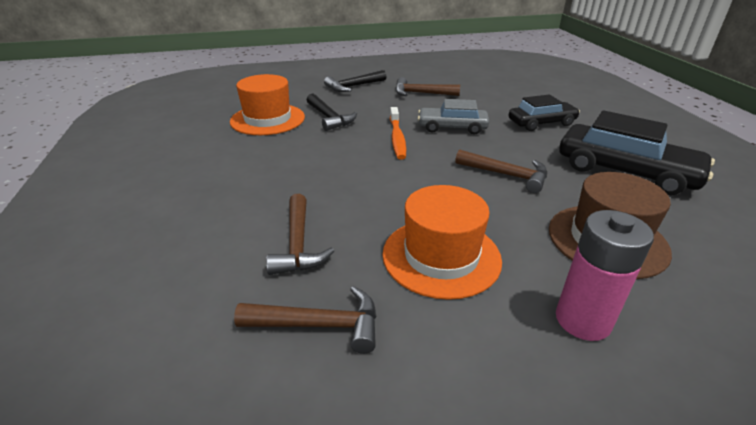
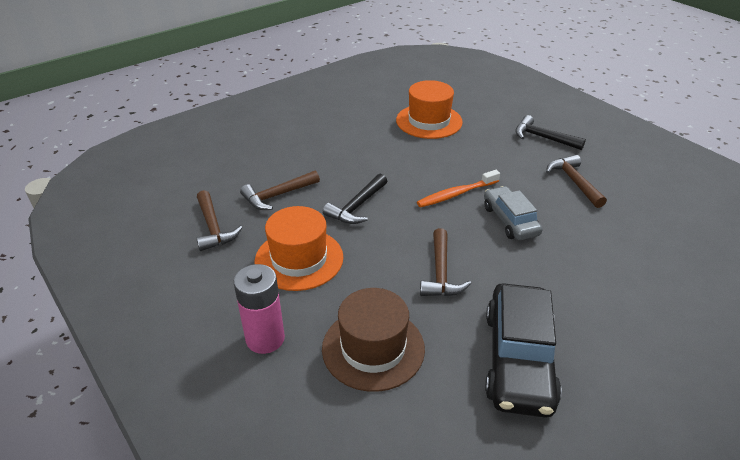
camera: 65 degrees right, 5 degrees up
black hammer [307,93,357,131] -> black hammer moved to [323,173,387,224]
black car [509,95,580,131] -> none

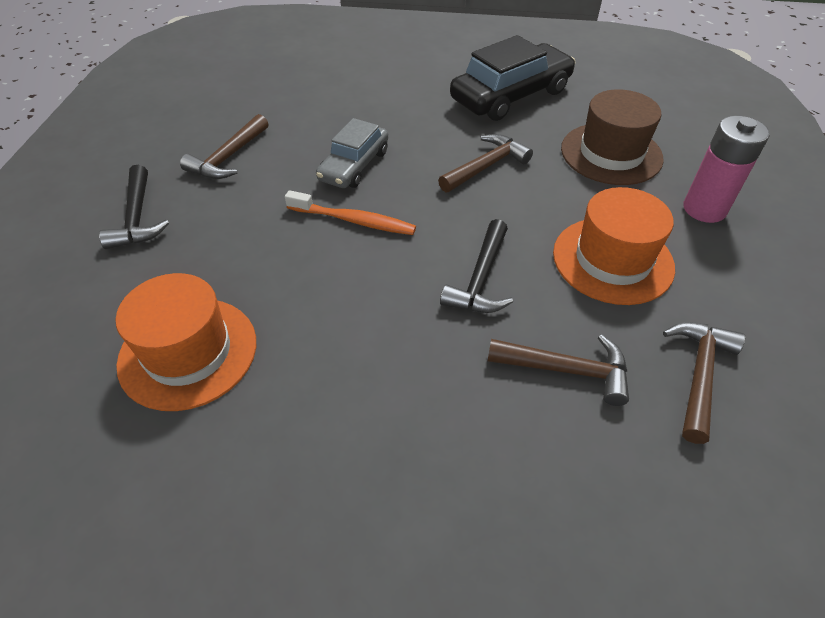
camera: 135 degrees left, 10 degrees up
black hammer [323,173,387,224] -> black hammer turned 120 degrees clockwise [440,219,513,313]

